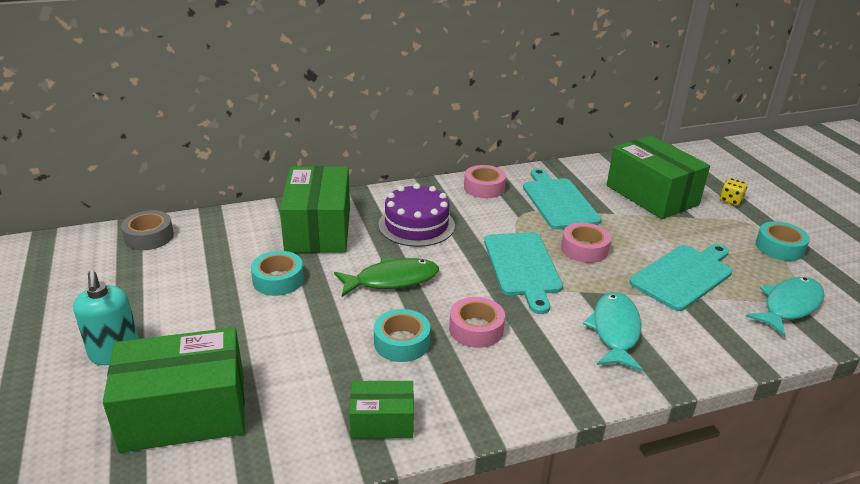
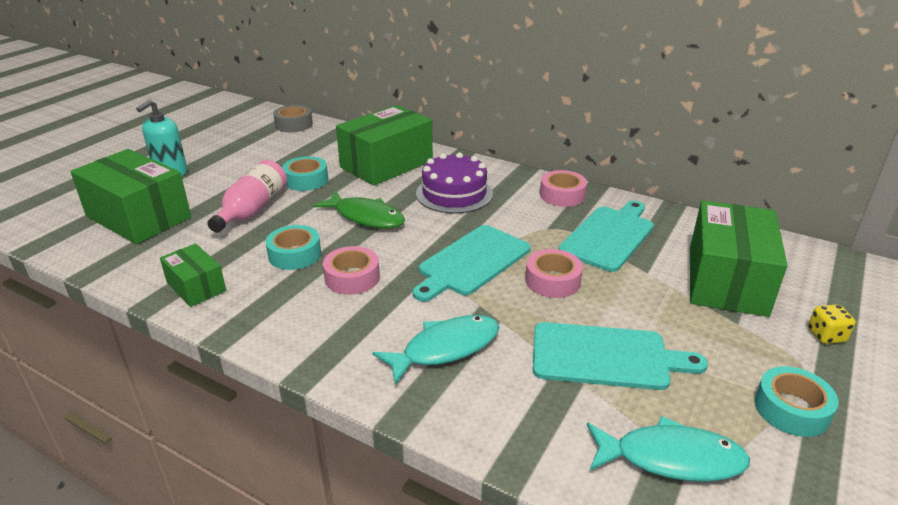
camera: 50 degrees right, 0 degrees up
none -> pink bottle [207,160,287,233]

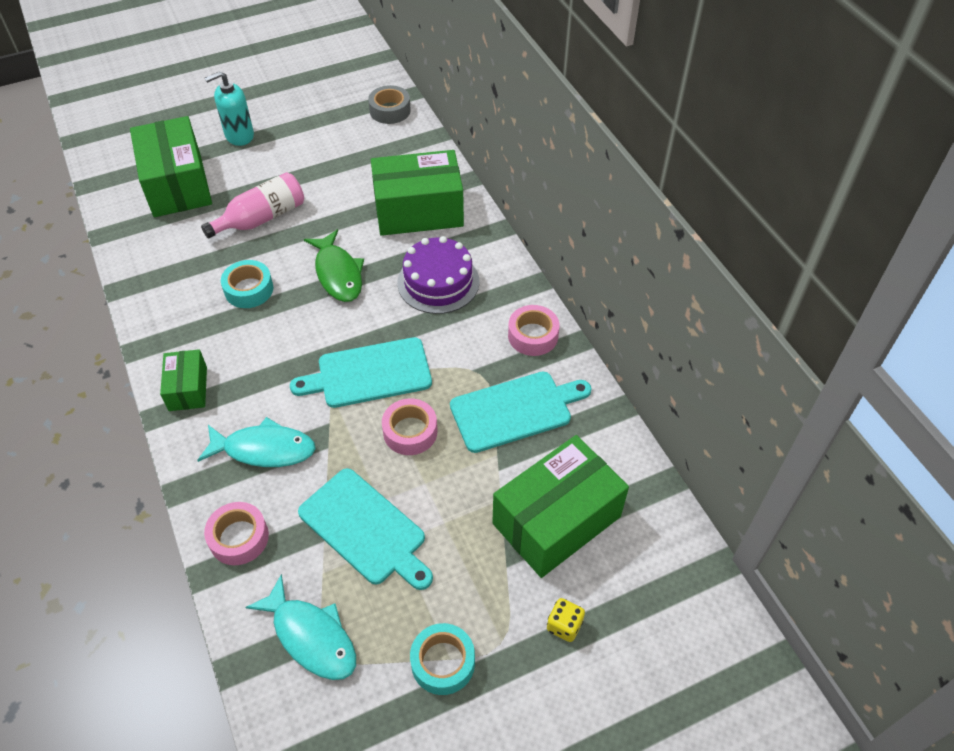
camera: 35 degrees right, 20 degrees up
green box [160,244,226,307] -> green box moved to [160,349,207,411]
turquoise tape [282,156,328,191] -> none
pink tape [323,246,380,295] -> pink tape moved to [204,502,269,565]

